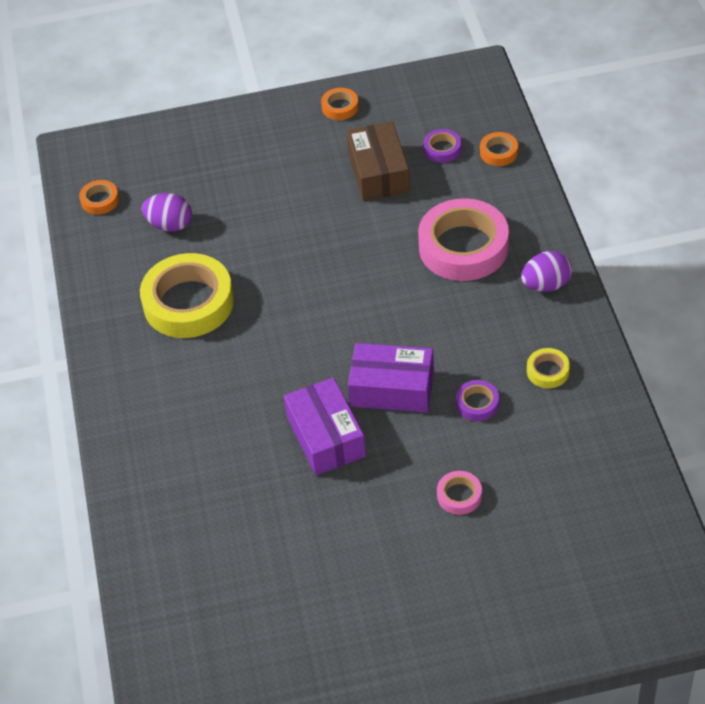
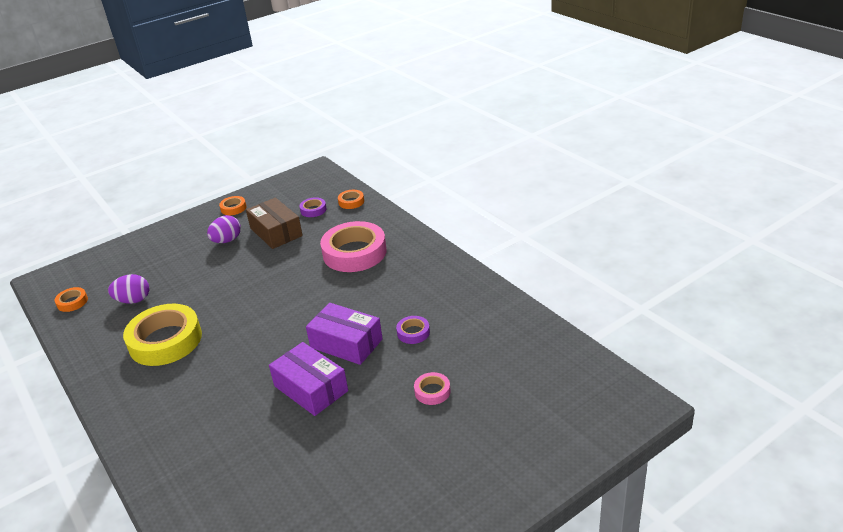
camera: 25 degrees left, 15 degrees down
purple box [348,343,434,413] -> purple box turned 45 degrees clockwise [306,303,383,365]
purple egg [521,251,572,292] -> purple egg moved to [207,215,241,243]
yellow tape [527,348,570,388] -> none

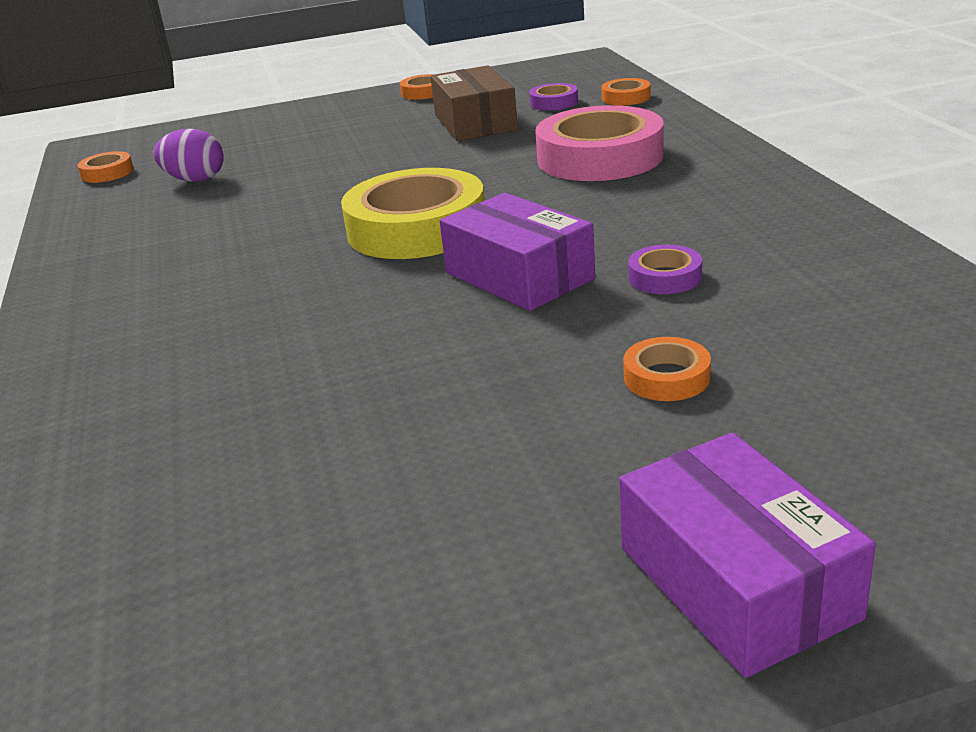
camera: 20 degrees right, 5 degrees down
yellow tape [123,304,202,366] -> yellow tape moved to [341,168,485,259]
purple egg [207,215,241,243] -> none
purple box [269,342,348,416] -> purple box moved to [619,433,876,678]
pink tape [414,372,451,405] -> orange tape [623,337,711,401]

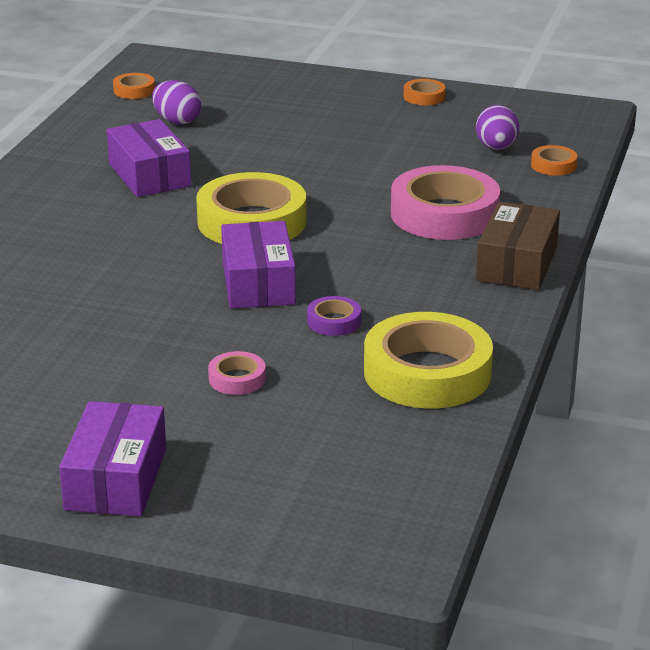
camera: 30 degrees right, 0 degrees up
brown box [431,65,518,141] -> brown box moved to [476,201,560,290]
purple tape [529,83,578,110] -> purple egg [476,105,519,150]
orange tape [623,337,711,401] -> pink tape [208,351,266,395]
none -> purple box [107,119,191,197]
none -> yellow tape [364,312,493,409]

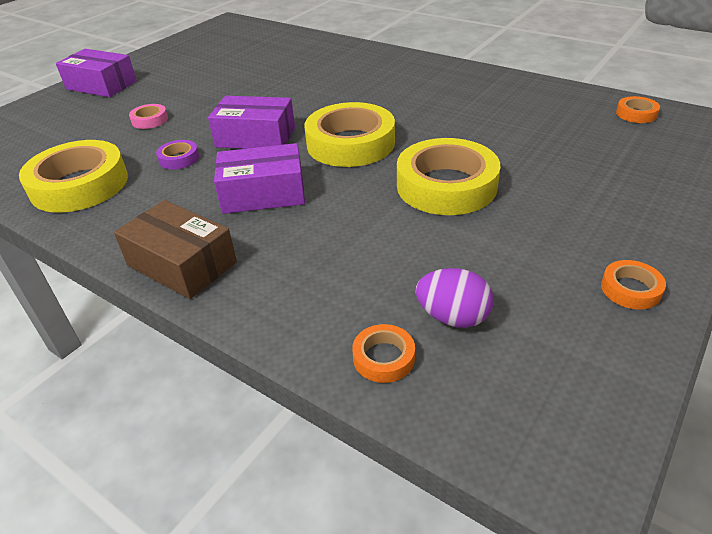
camera: 110 degrees right, 10 degrees up
purple box [107,119,191,197] -> purple box moved to [214,143,305,214]
purple egg [152,80,201,125] -> none
pink tape [391,165,500,240] -> none
none -> yellow tape [397,138,501,215]

